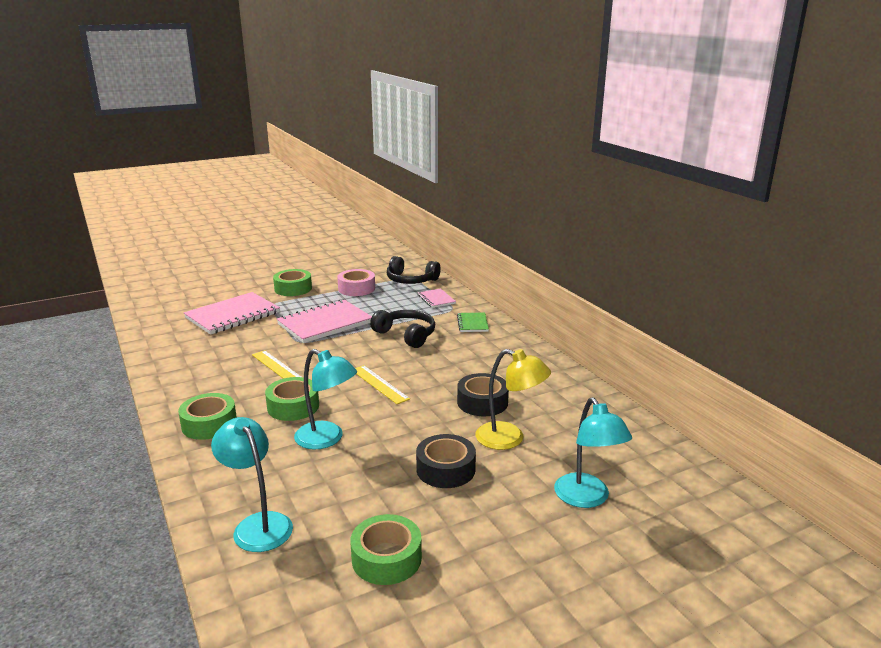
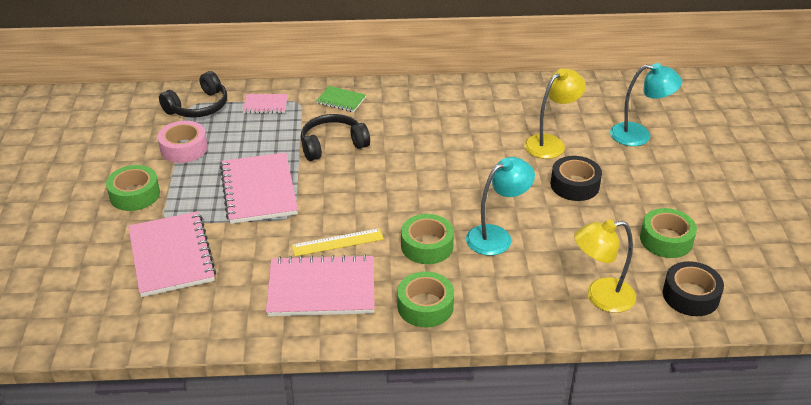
camera: 65 degrees left, 15 degrees up
turquoise lamp [211,417,293,552] -> yellow lamp [574,219,636,313]
yellow ruler [355,365,410,404] -> none
black tape [457,373,509,416] -> black tape moved to [663,261,724,316]
none -> pink notebook [266,254,375,316]

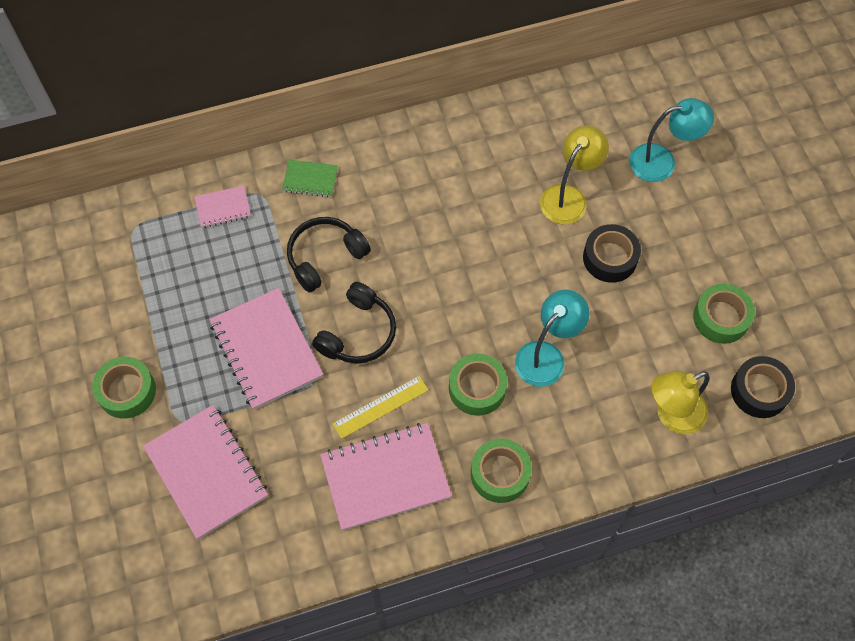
camera: 15 degrees left, 25 degrees up
pink tape [158,121,208,163] -> none
black headphones [159,71,227,118] -> black headphones moved to [312,282,396,364]

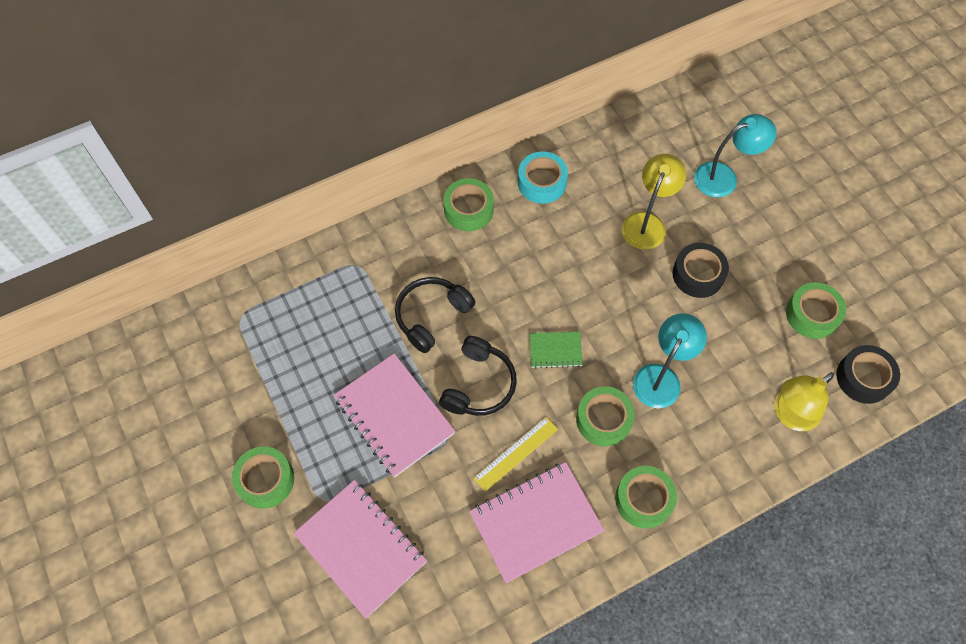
camera: 10 degrees left, 0 degrees up
pink notebook [195,185,251,228] -> none
green notebook [282,160,338,197] -> green notebook moved to [529,331,583,368]
none -> green tape [443,178,494,231]
none -> turquoise tape [518,151,568,204]

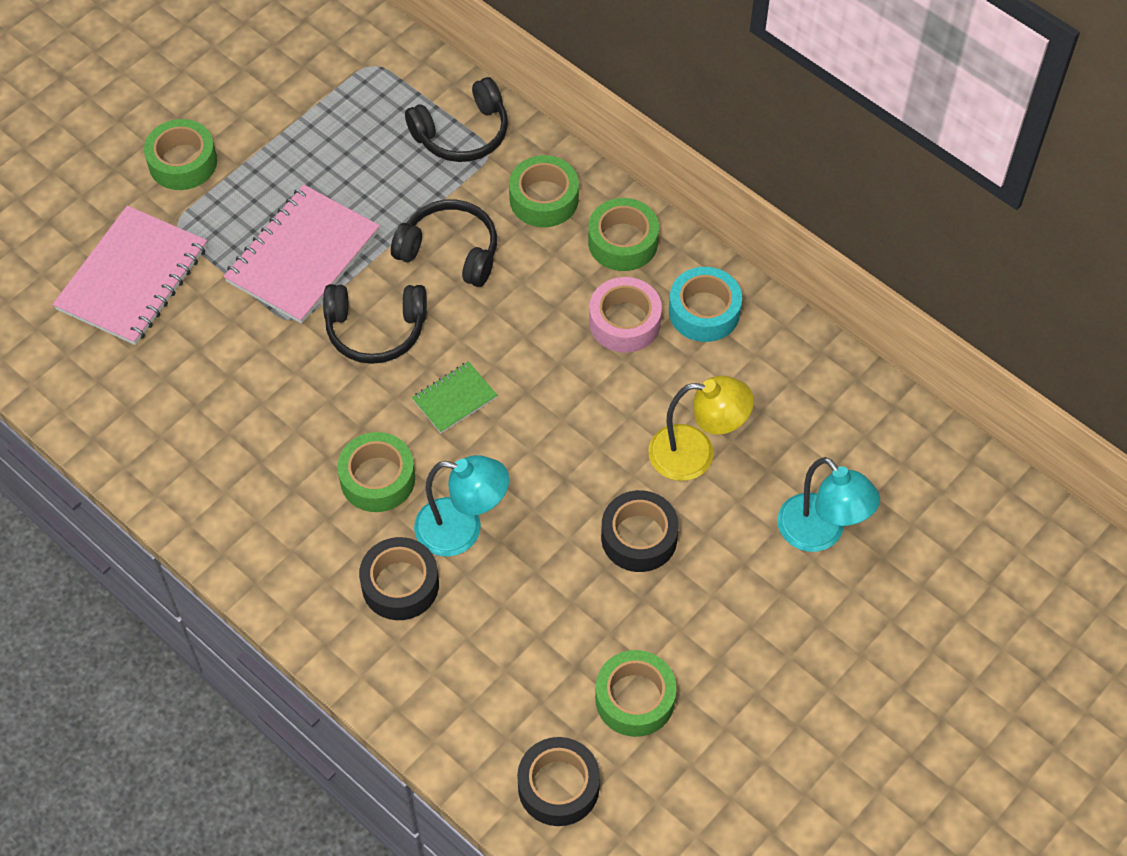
camera: 70 degrees right, 5 degrees down
pink notebook [469,462,605,583] -> none
yellow ruler [474,417,558,492] -> none
green notebook [529,331,583,368] -> green notebook turned 75 degrees clockwise [412,361,497,433]
green tape [615,466,677,528] -> green tape moved to [509,155,579,227]
yellow lamp [774,372,834,431] -> none
none -> black tape [359,537,439,620]
none -> black headphones [405,77,508,162]
none -> pink tape [589,277,662,353]

